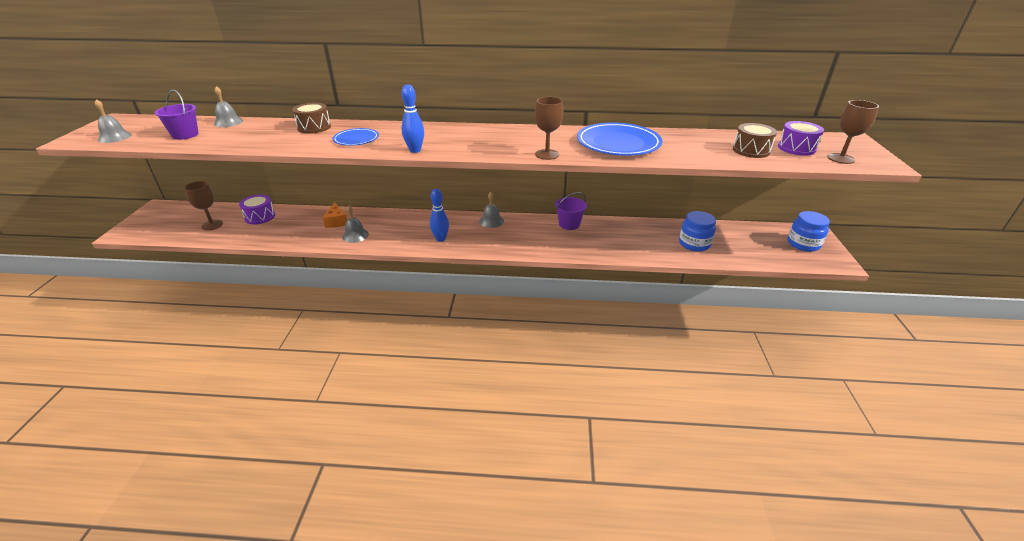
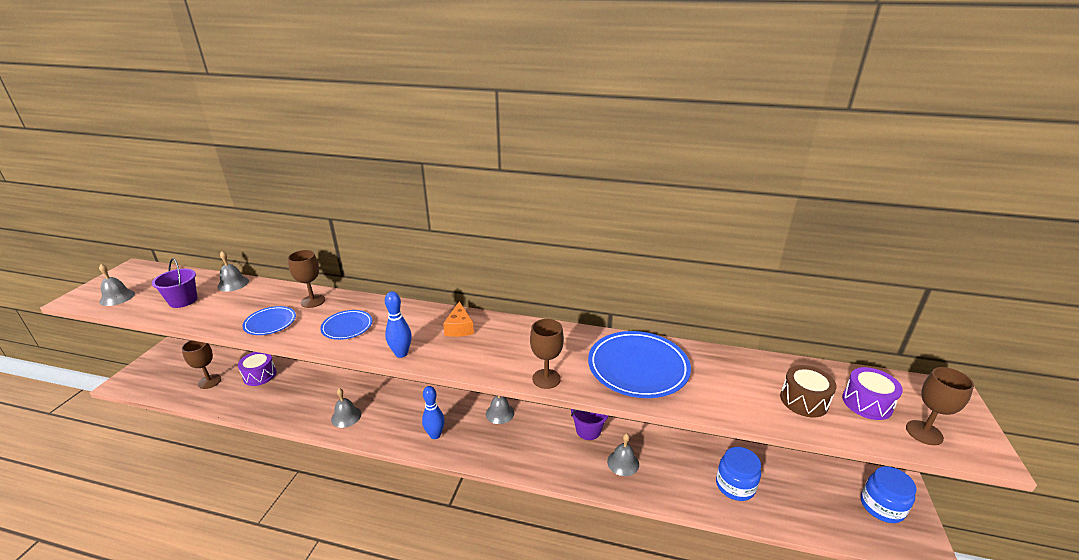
camera: 10 degrees right, 5 degrees down
brown drum [292,103,331,134] -> brown goblet [288,250,325,308]
orange cheese [322,202,347,228] -> orange cheese moved to [443,301,474,337]
none -> blue plate [242,306,296,335]
none -> grey bell [607,433,639,476]

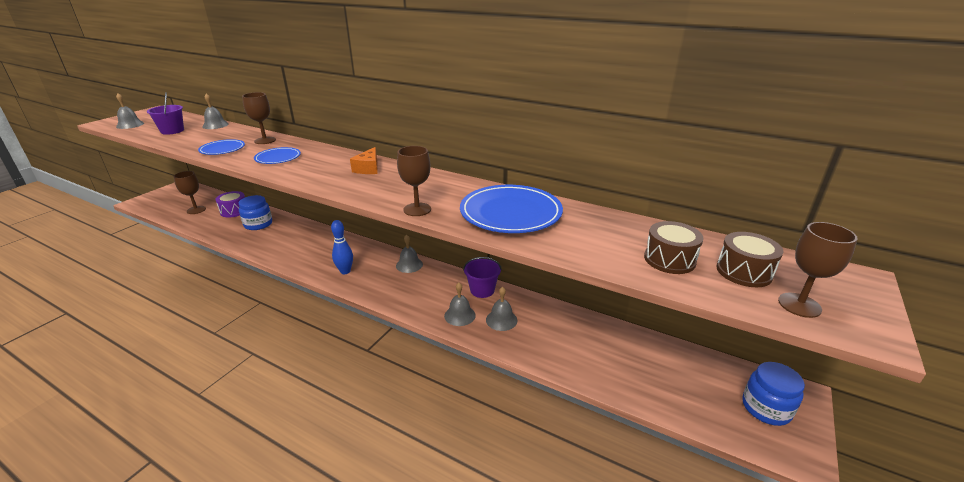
camera: 15 degrees right, 0 degrees up
grey bell [331,388,361,428] -> grey bell moved to [444,283,476,326]
blue bowling pin [385,291,412,358] -> none
blue jar [716,447,761,501] -> blue jar moved to [239,195,272,230]
purple drum [842,367,903,420] -> brown drum [716,232,784,287]

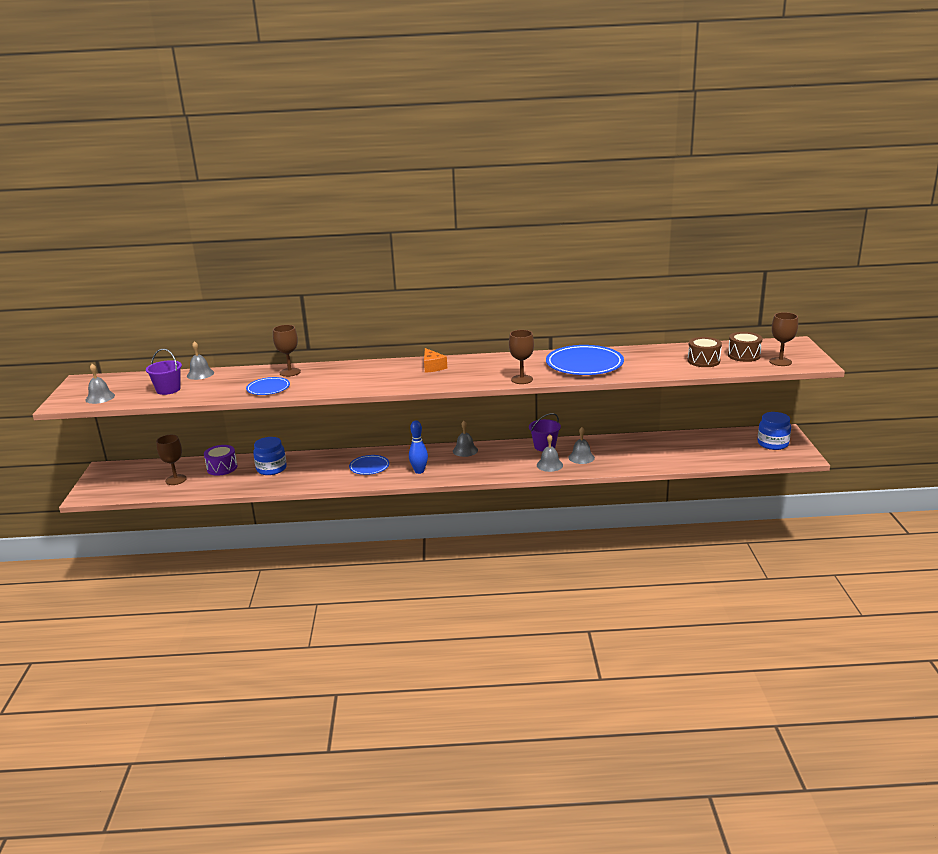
camera: 30 degrees left, 5 degrees down
blue plate [254,147,301,164] -> blue plate moved to [349,455,389,475]

